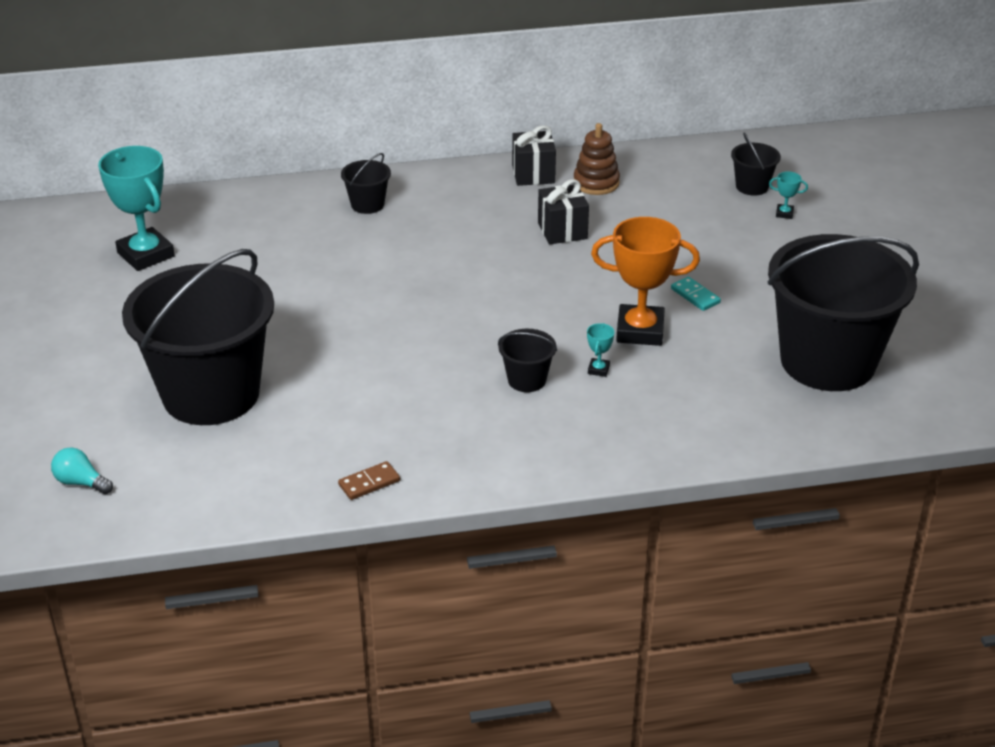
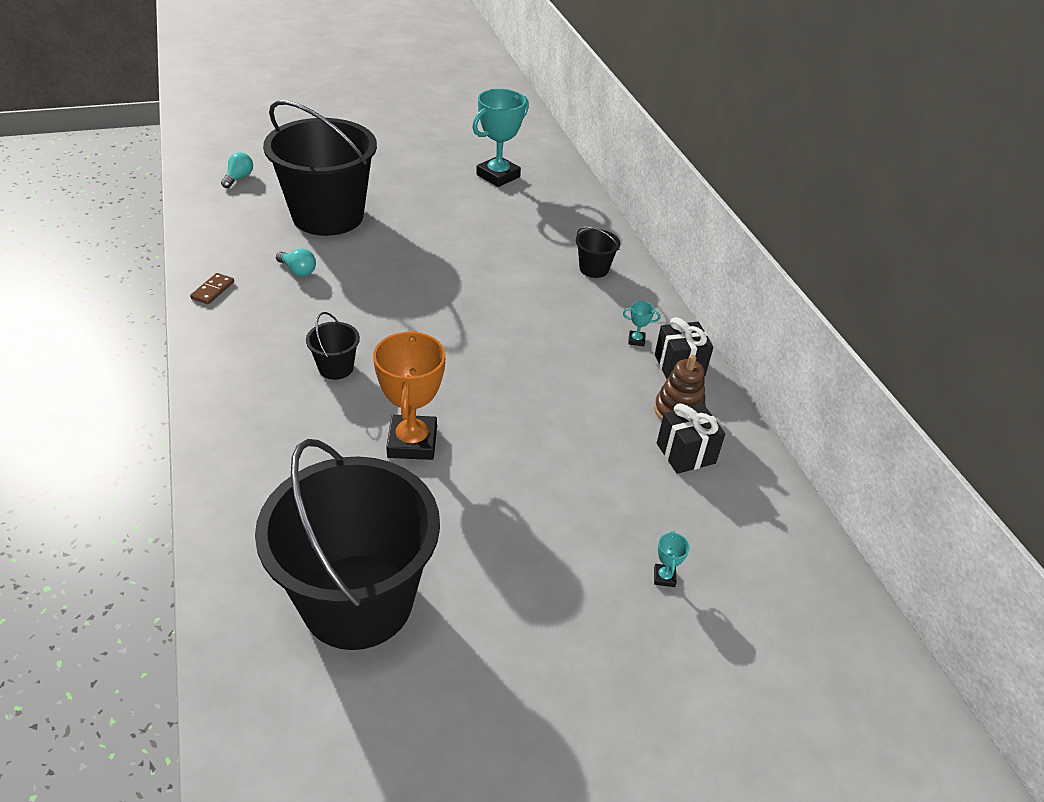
camera: 80 degrees right, 5 degrees up
brown domino [338,461,400,500] -> brown domino turned 60 degrees clockwise [190,273,234,304]
black gift [538,179,589,244] -> black gift moved to [657,403,726,474]
turquoise trophy [587,323,614,377] -> turquoise trophy moved to [623,301,660,346]
turquoise domino [671,277,721,311] -> none
black bucket [731,132,781,196] -> none
none -> turquoise light bulb [276,248,316,276]

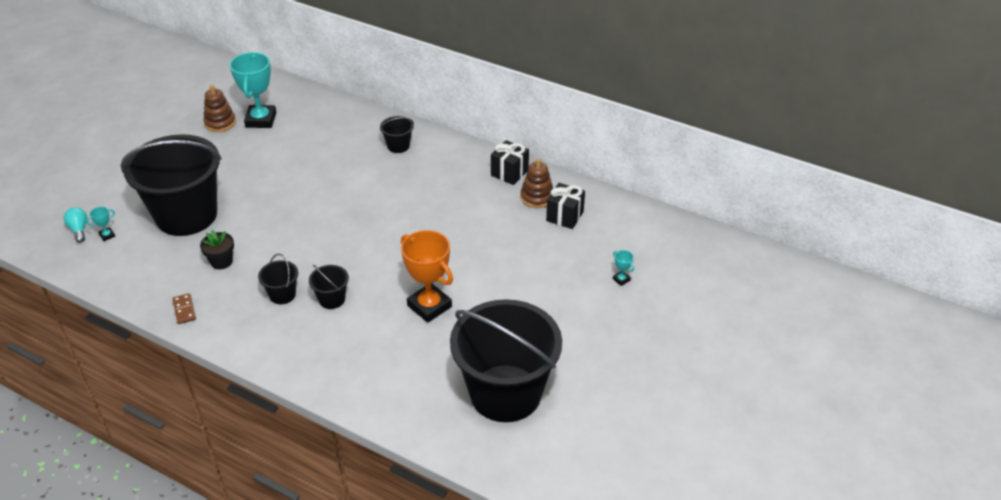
camera: 40 degrees left, 0 degrees up
turquoise light bulb [276,248,316,276] -> black flower pot [200,230,234,269]
turquoise trophy [623,301,660,346] -> turquoise trophy moved to [86,207,115,241]
none -> brown stacking toy [204,85,236,132]
none -> black bucket [258,254,298,304]

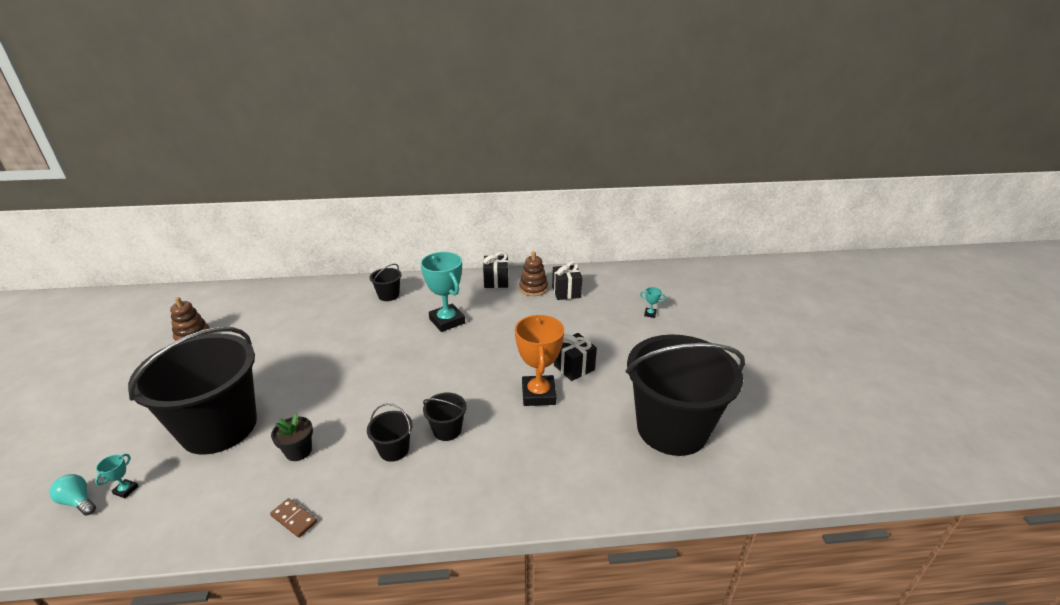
camera: 35 degrees left, 10 degrees down
turquoise trophy [230,52,276,128] -> turquoise trophy moved to [420,252,465,332]
orange trophy [401,230,453,323] -> orange trophy turned 75 degrees clockwise [515,315,564,406]
none -> black gift [554,333,597,381]

